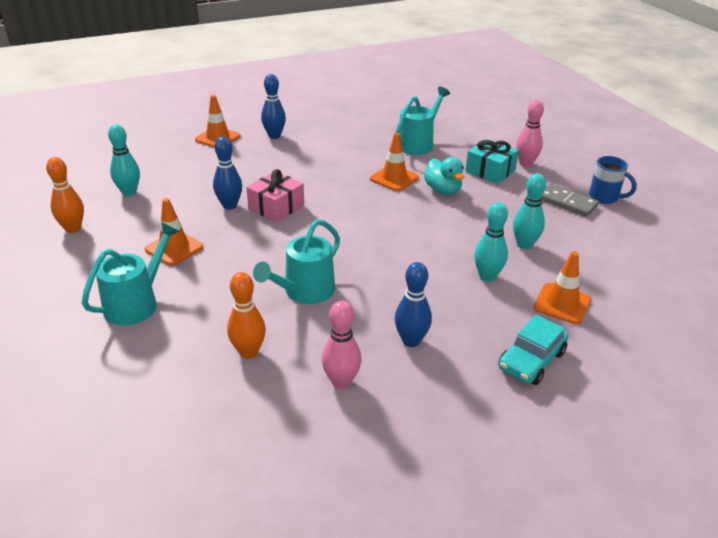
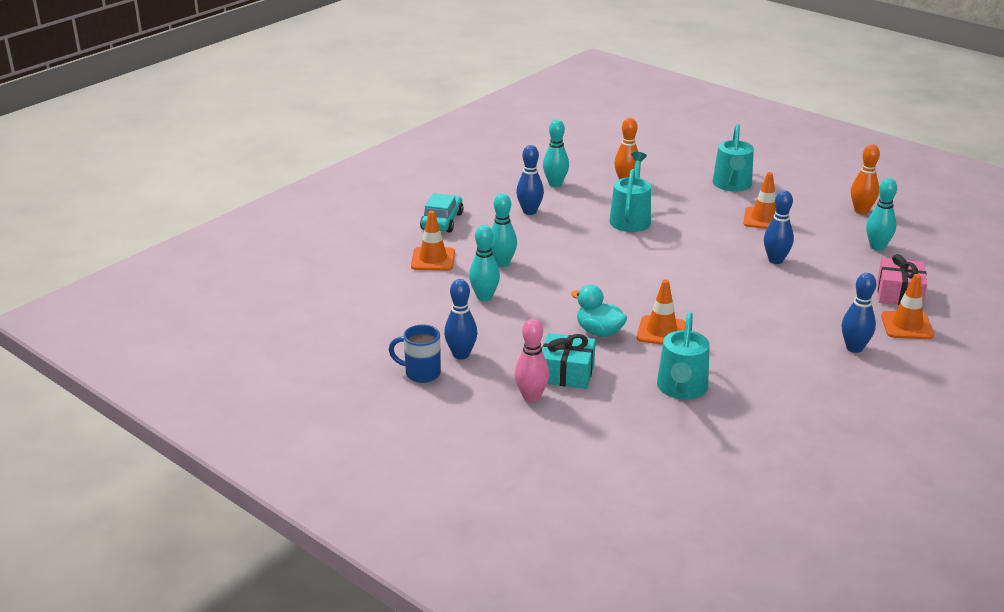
camera: 155 degrees right, 5 degrees down
pink gift [246,169,304,222] -> pink gift moved to [877,254,927,307]
pink bowling pin [322,301,362,389] -> turquoise bowling pin [543,119,569,187]
grey domino [541,184,599,217] -> blue bowling pin [444,279,477,360]

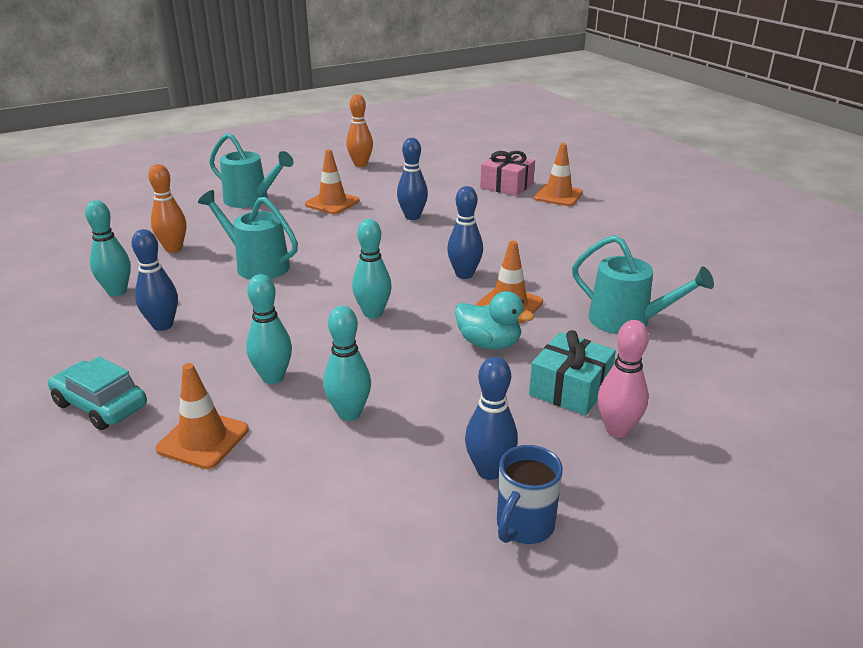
camera: 70 degrees left, 0 degrees up
turquoise duck [571,285,627,337] -> turquoise duck turned 120 degrees counterclockwise [455,291,534,349]
blue bowling pin [842,273,876,353] -> blue bowling pin moved to [447,186,483,279]
turquoise bowling pin [866,178,897,251] -> turquoise bowling pin moved to [352,219,392,318]

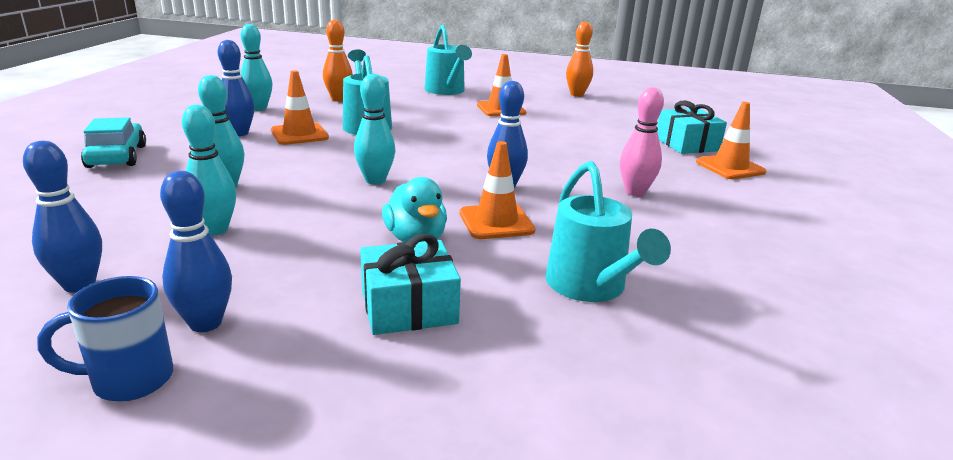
camera: 40 degrees right, 5 degrees down
orange traffic cone [156,363,249,469] -> orange traffic cone moved to [271,70,329,145]
blue bowling pin [397,138,428,220] -> blue bowling pin moved to [23,141,102,293]
pink gift [480,151,535,196] -> turquoise gift [657,100,727,154]
pink bowling pin [598,320,649,438] -> pink bowling pin moved to [620,87,664,196]

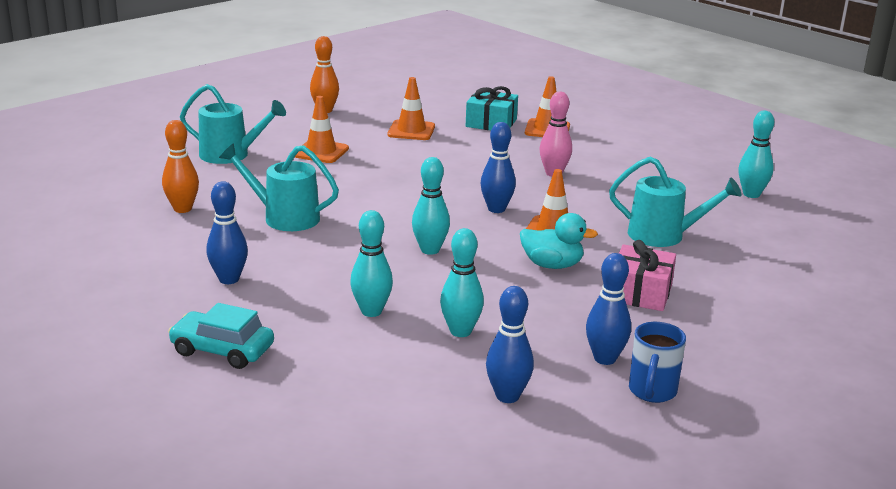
camera: 55 degrees left, 0 degrees up
turquoise bowling pin [240,24,273,111] -> turquoise bowling pin moved to [738,111,774,198]
orange traffic cone [271,70,329,145] -> orange traffic cone moved to [388,77,435,140]
turquoise gift [360,234,461,335] -> pink gift [619,240,676,311]

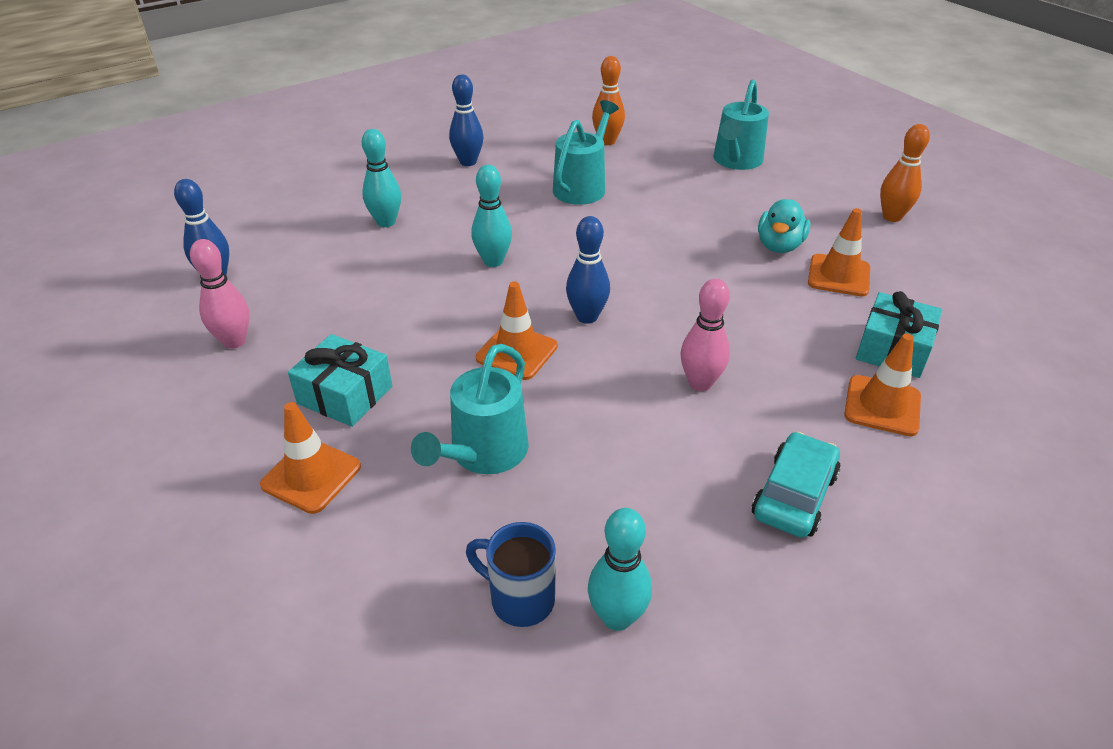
camera: 100 degrees right, 15 degrees up
turquoise car [168,303,274,369] -> turquoise car moved to [752,432,841,538]
orange traffic cone [295,96,349,163] -> orange traffic cone moved to [260,402,361,514]
turquoise bowling pin [440,228,484,337] -> none
turquoise duck [520,213,598,269] -> turquoise duck moved to [758,199,810,253]
blue bowling pin [586,253,631,365] -> pink bowling pin [190,239,250,349]
pink gift [619,240,676,311] -> turquoise gift [288,334,392,427]
blue mug [629,322,686,403] -> blue mug moved to [466,522,556,627]

